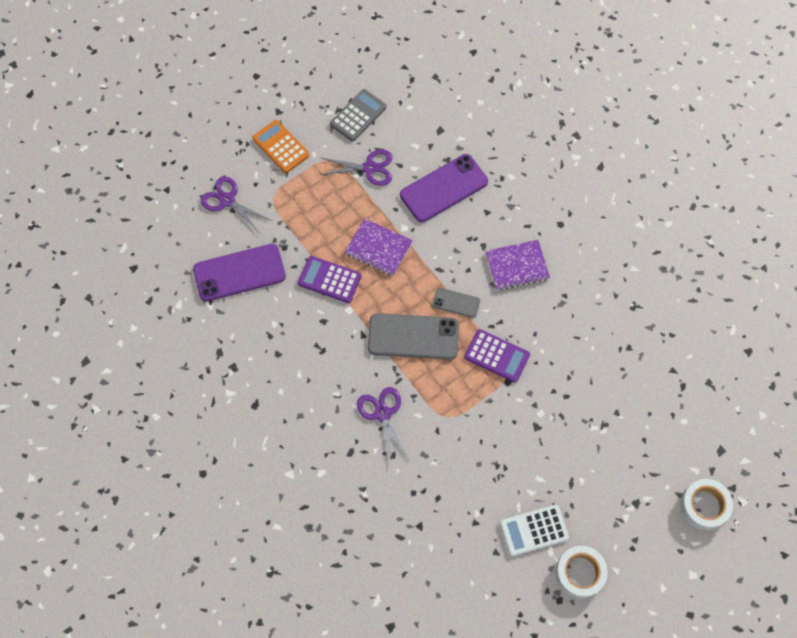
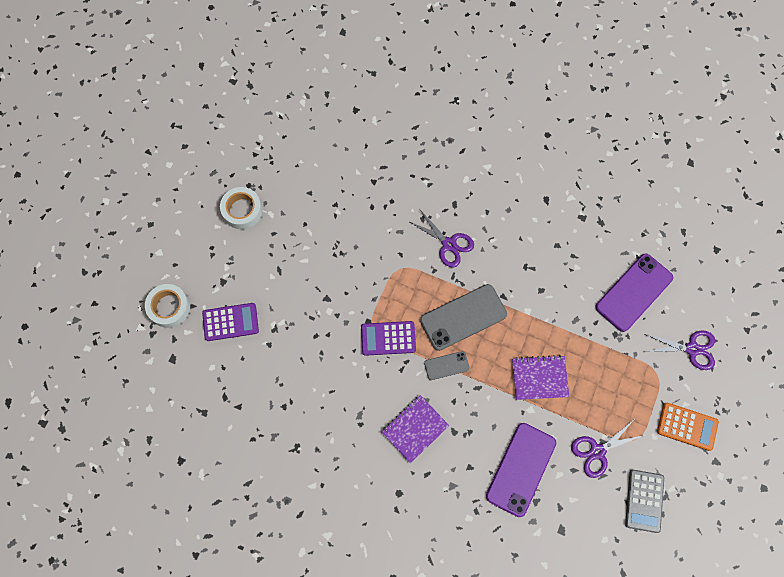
camera: 150 degrees right, 5 degrees up
purple calculator [298,256,362,303] -> purple calculator moved to [202,303,259,341]
white calculator [500,505,569,556] -> none

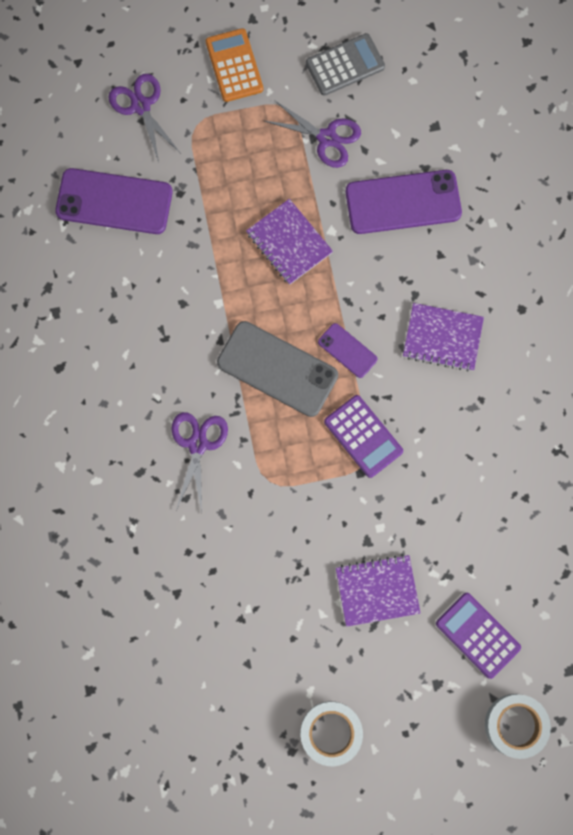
camera: 125 degrees left, 5 degrees up
grey phone [424,351,470,380] -> purple phone [318,323,378,378]
none -> purple notebook [336,554,420,627]

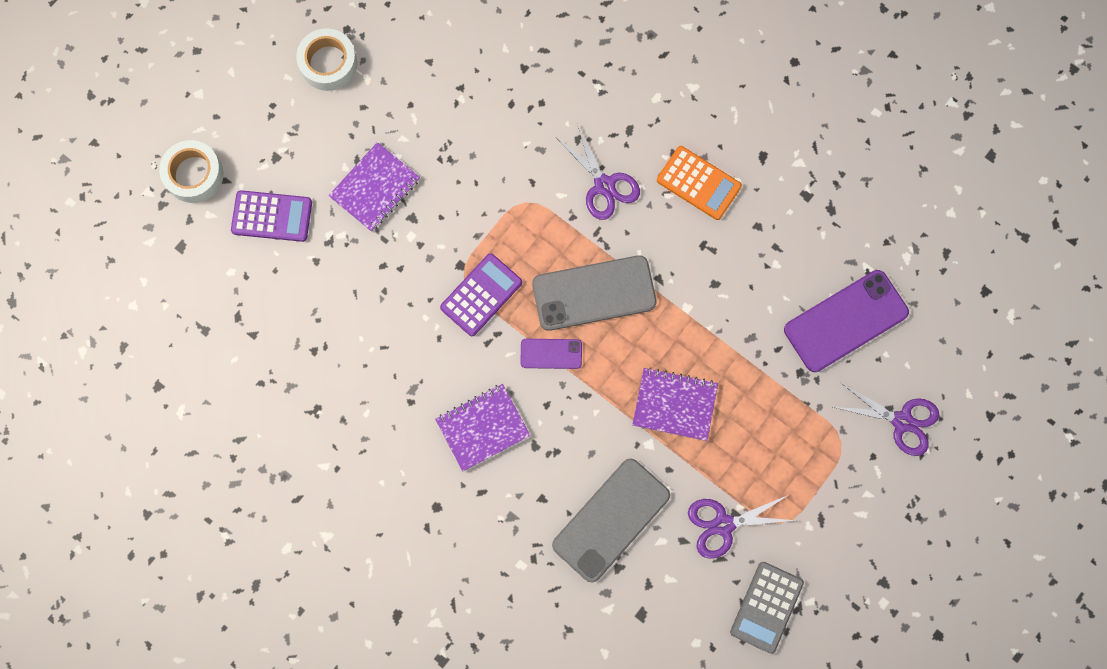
camera: 140 degrees right, 0 degrees up
orange calculator [206,28,263,102] -> orange calculator moved to [657,146,742,220]
purple calculator [324,395,403,478] -> purple calculator turned 120 degrees clockwise [440,253,522,336]
purple phone [346,170,462,234] -> grey phone [552,458,670,583]

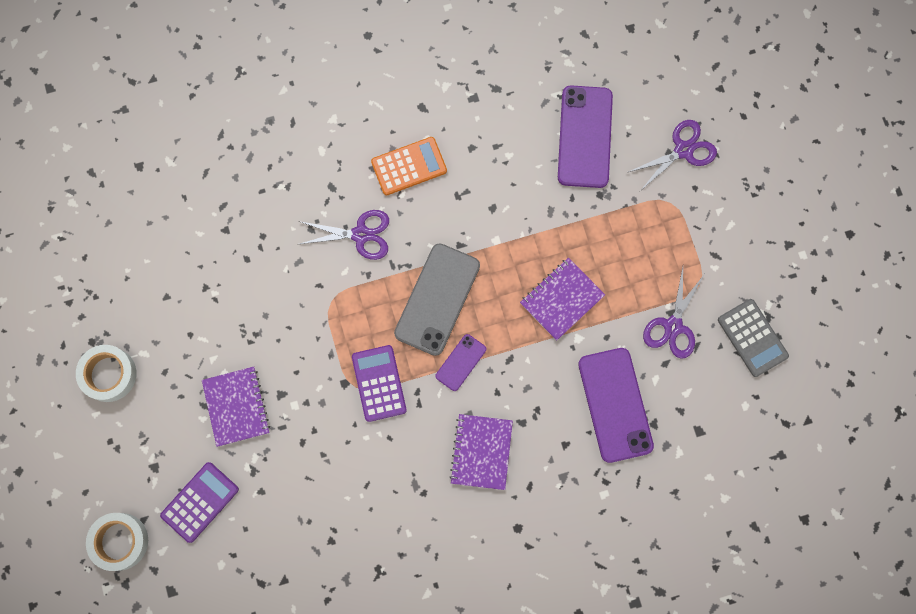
camera: 55 degrees left, 0 degrees up
grey phone [552,458,670,583] -> purple phone [578,348,654,463]

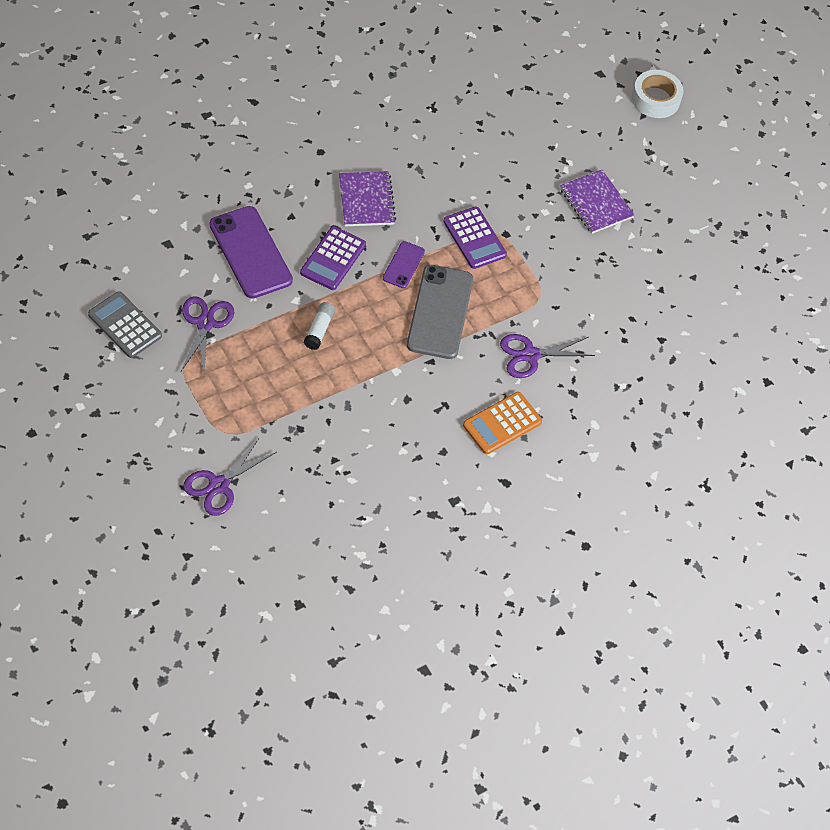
camera: 160 degrees right, 20 degrees down
white tape [76,345,137,402] -> none
purple calculator [160,462,239,543] -> purple calculator moved to [300,226,366,290]
purple notebook [520,258,605,341] -> white glue stick [304,302,335,350]
purple phone [558,85,613,188] -> none

